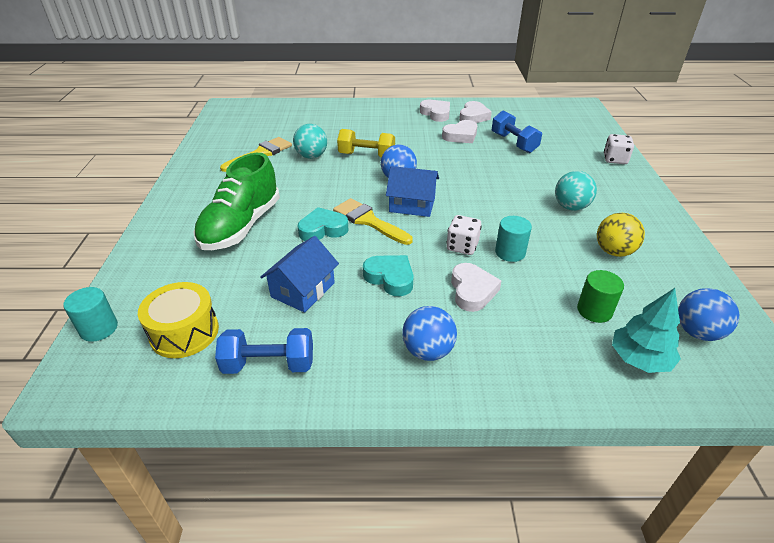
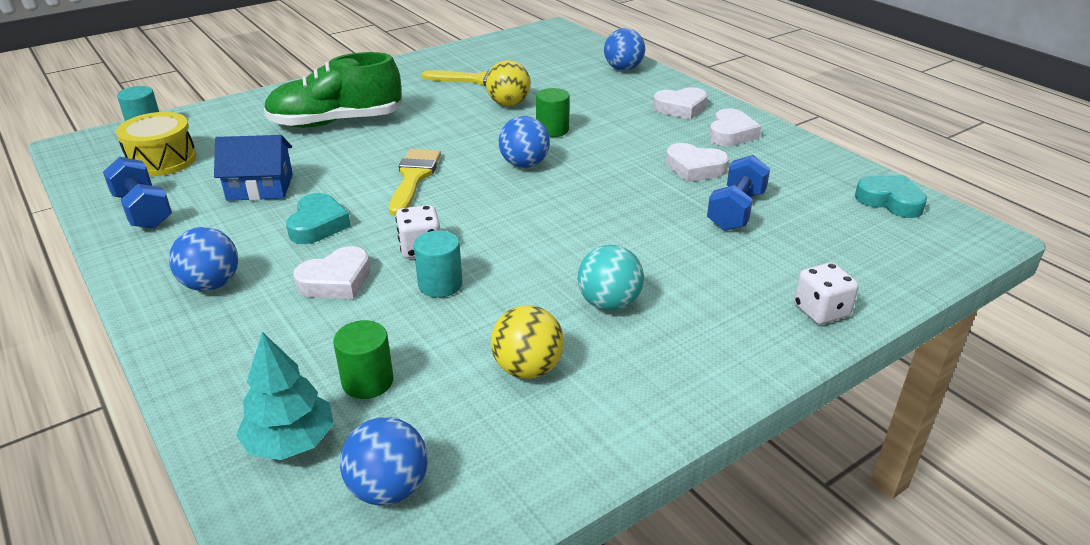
camera: 55 degrees right, 5 degrees down
turquoise ball [293,124,327,159] -> yellow ball [486,60,531,106]
turquoise heart [298,207,349,241] -> turquoise heart moved to [855,175,927,218]
yellow dumbbell [337,129,395,157] -> green cylinder [536,88,570,137]
blue house [386,166,439,217] -> none
white heart [459,101,492,123] -> white heart moved to [653,87,708,120]
none -> blue ball [604,28,645,71]

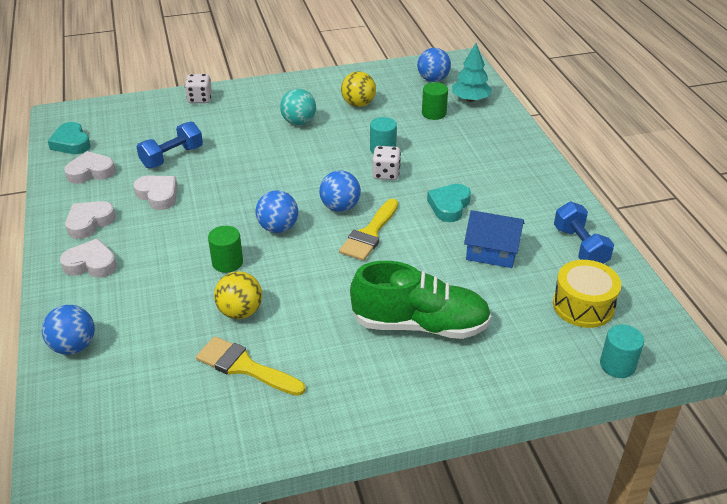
camera: 160 degrees left, 5 degrees up
blue ball [169,227,238,291] -> blue ball moved to [319,170,361,212]
white heart [293,246,371,299] -> white heart moved to [64,151,116,184]

